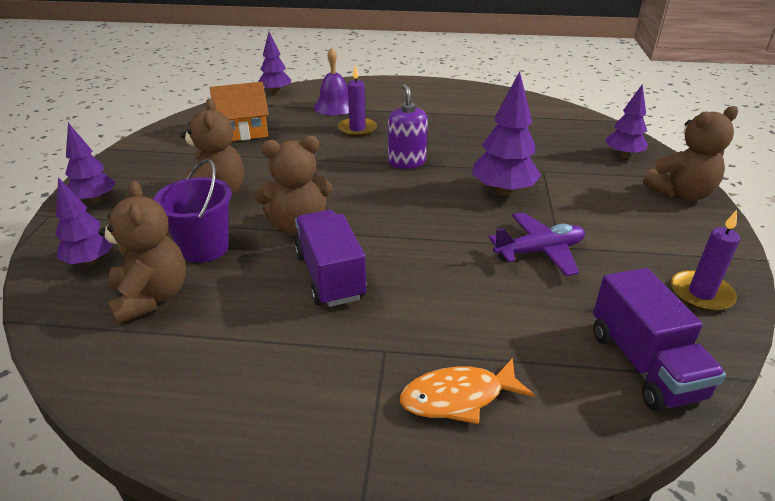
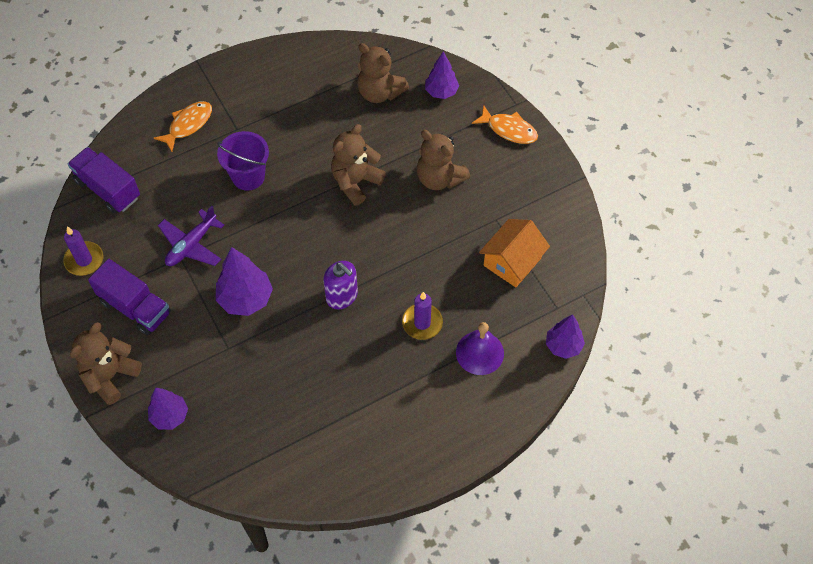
camera: 145 degrees right, 25 degrees up
purple tree [65,123,116,203] -> orange fish [472,105,538,144]
purple bucket [153,159,232,263] -> purple bucket moved to [217,131,269,191]
purple truck [295,210,367,307] -> purple truck moved to [88,259,171,335]

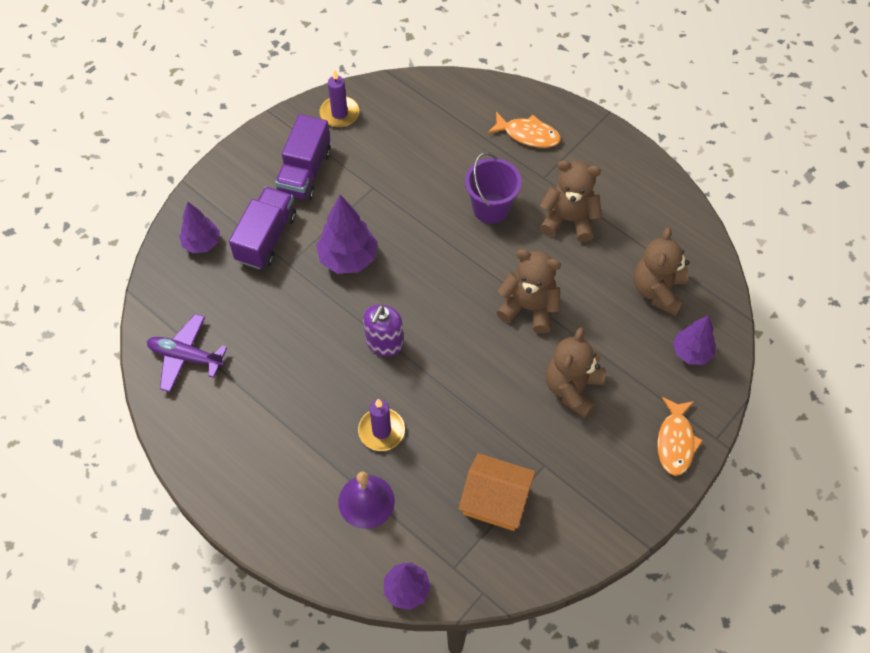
camera: 70 degrees right, 0 degrees up
purple truck [68,147,140,213] -> purple truck moved to [229,187,296,269]
brown teddy bear [70,322,142,405] -> brown teddy bear moved to [540,160,602,242]
purple plane [158,206,224,266] -> purple plane moved to [147,314,227,392]

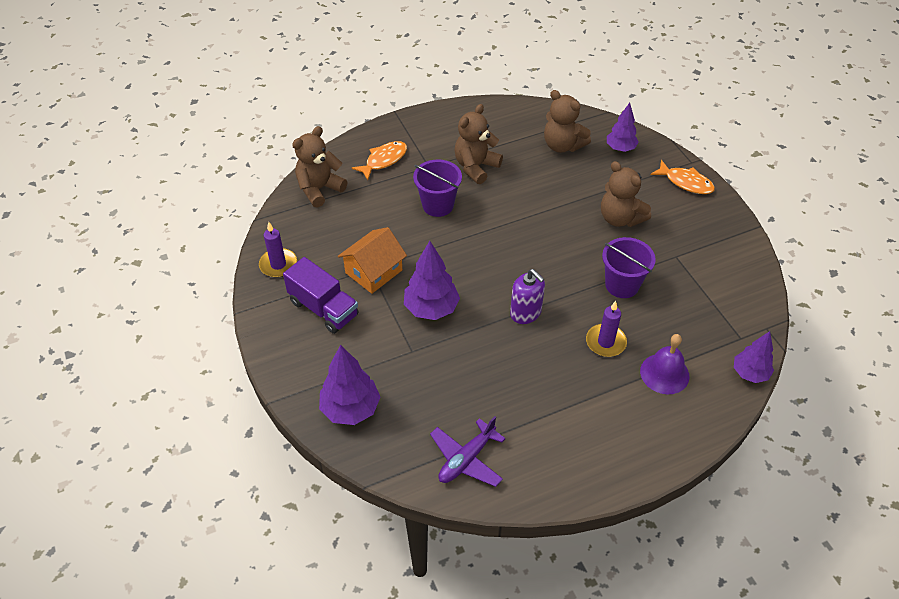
camera: 65 degrees left, 10 degrees down
purple tree [179,202,220,253] -> purple tree [319,345,380,425], size x1.50
purple truck [229,187,296,269] -> none
orange house [459,453,536,531] -> orange house moved to [338,227,407,294]
brown teddy bear [496,249,561,334] -> brown teddy bear moved to [292,126,347,208]
none -> purple bucket [602,237,656,298]

